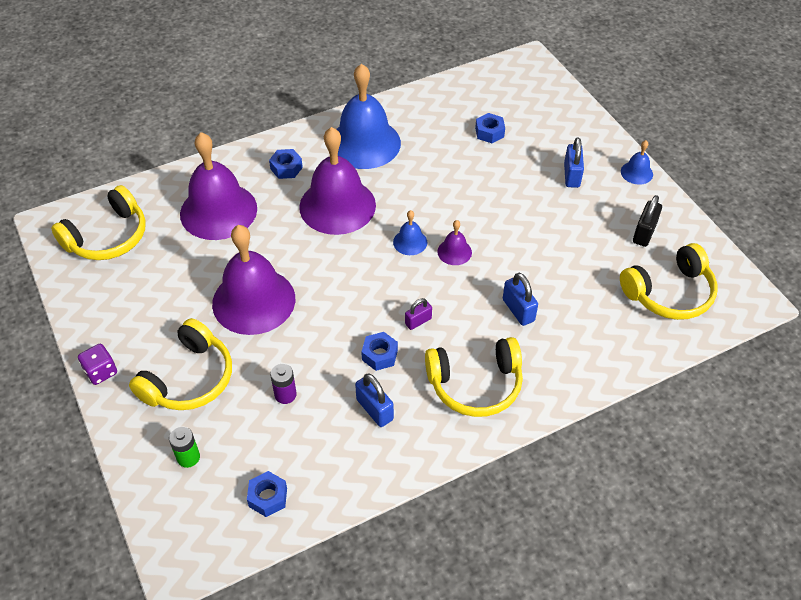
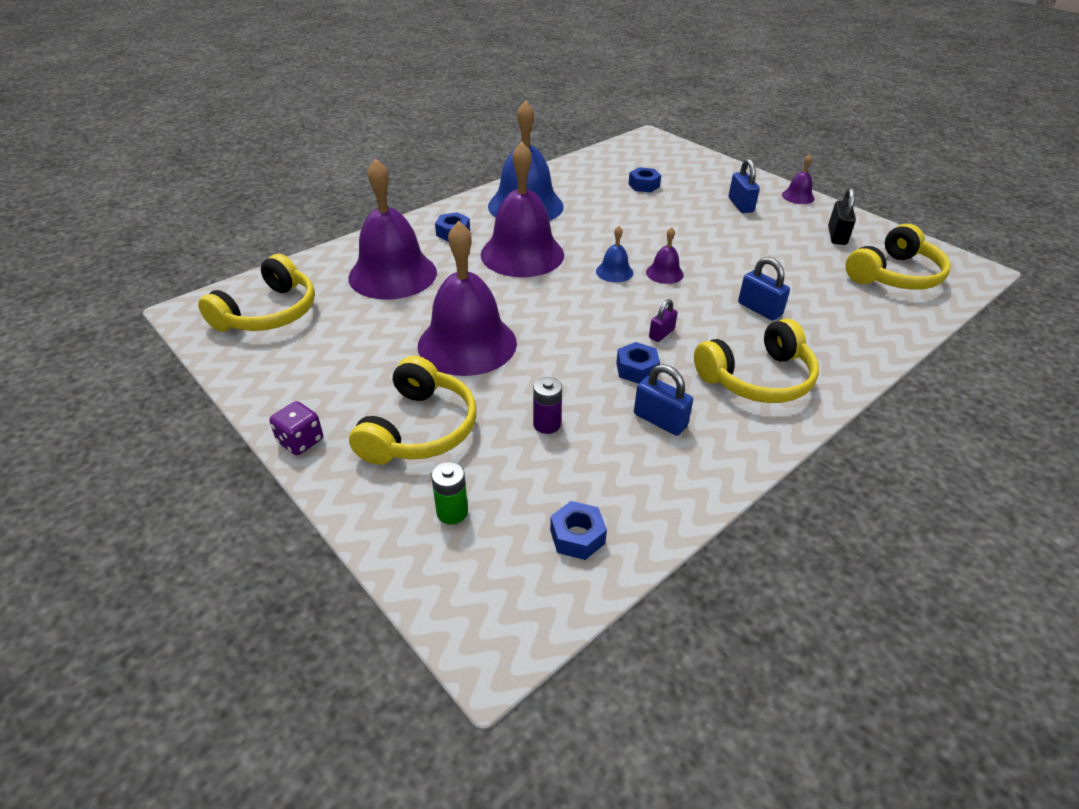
camera: 15 degrees left, 10 degrees down
blue bell [621,140,653,185] -> purple bell [782,154,815,204]

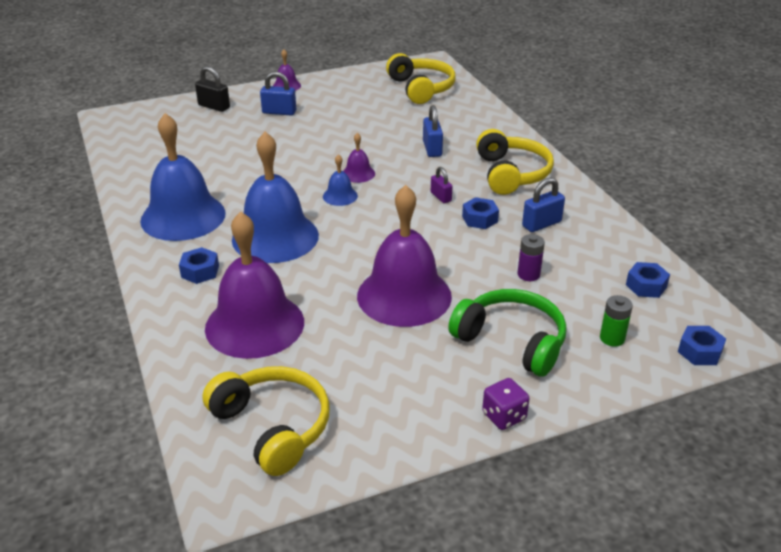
camera: 70 degrees left, 5 degrees down
yellow headphones [349,356,477,465] -> green headphones [448,289,566,377]
purple bell [481,142,564,277] -> blue bell [232,132,319,263]
blue nut [628,167,661,193] -> blue nut moved to [678,326,726,365]
blue padlock [738,257,790,321] -> blue padlock turned 75 degrees counterclockwise [423,105,443,157]
black padlock [828,187,856,245] -> black padlock moved to [195,66,230,112]

